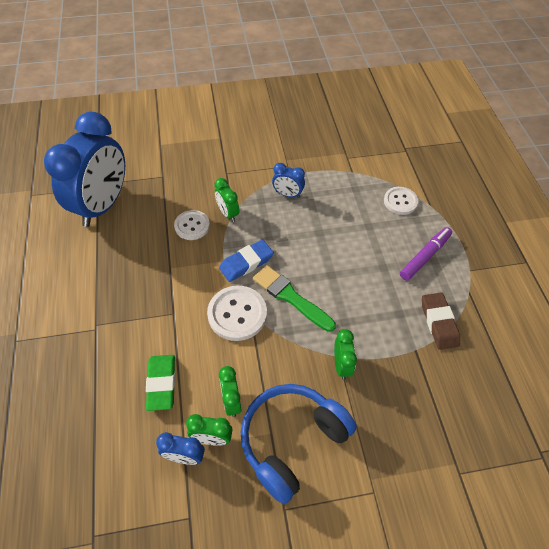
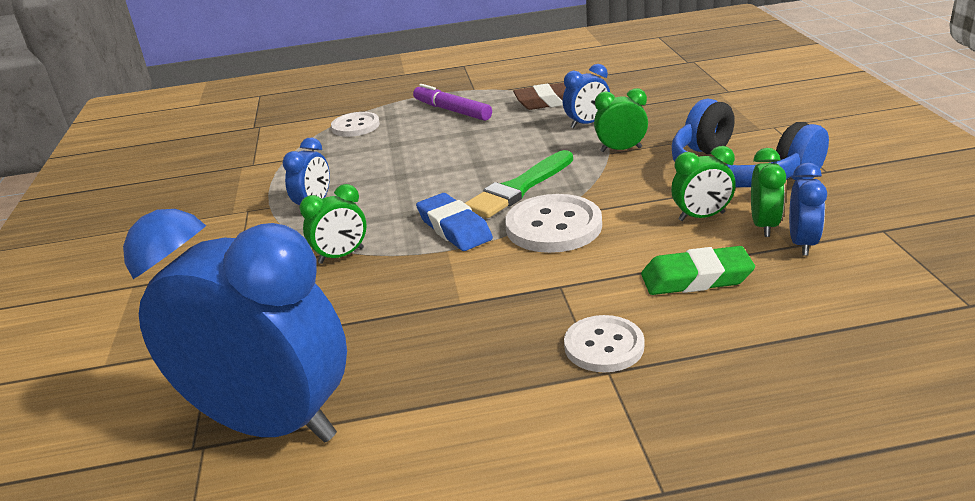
camera: 85 degrees left, 25 degrees down
white button [174,210,210,240] -> white button moved to [564,315,644,373]
none -> blue clock [563,64,610,128]

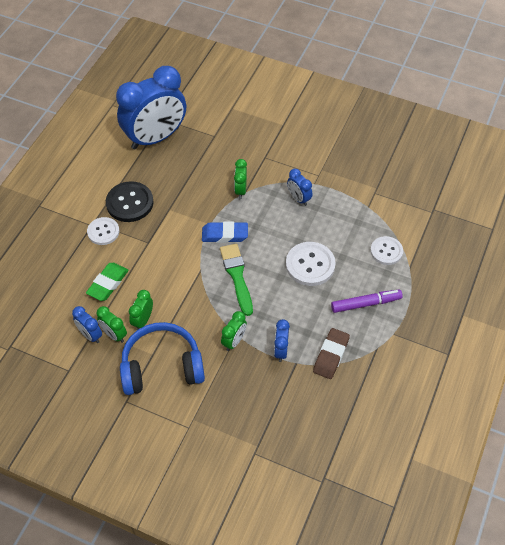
camera: 120 degrees right, 25 degrees up
white button [505,194,602,253] -> white button moved to [286,242,336,286]
none -> black button [106,181,154,222]

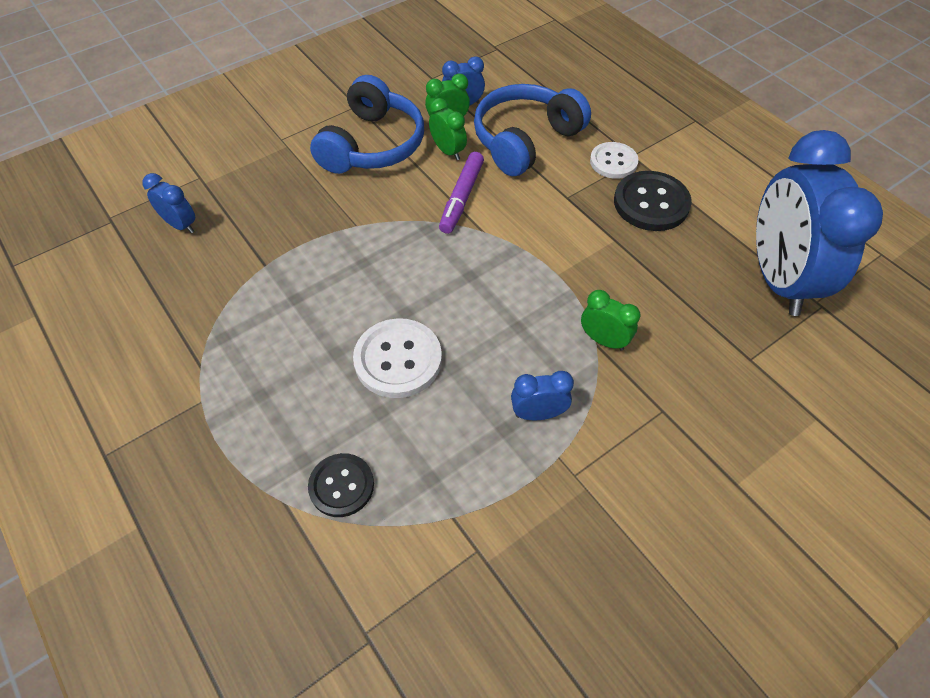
camera: 120 degrees right, 0 degrees up
green eraser [86,263,129,301] -> blue headphones [474,84,591,176]
blue eraser [202,221,248,243] -> none
green brush [220,244,253,316] -> none
green clock [221,311,247,351] -> none
blue clock [274,319,290,362] -> blue clock moved to [142,173,195,233]
brown eraser [313,328,350,379] -> none
purple marker [331,290,403,313] -> purple marker moved to [439,152,484,234]
white button [370,236,403,265] -> black button [308,453,374,517]

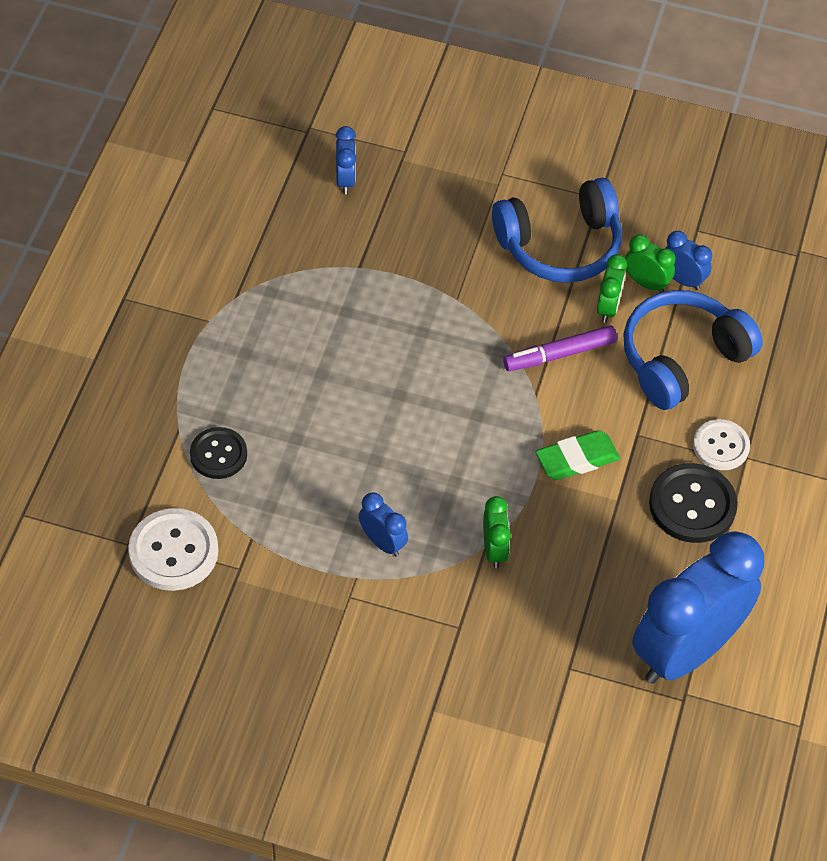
camera: 50 degrees right, 0 degrees up
white button [353,318,442,398] -> white button moved to [128,508,219,591]
blue headphones [474,84,591,176] -> blue headphones turned 45 degrees counterclockwise [623,290,763,410]
none -> green eraser [535,430,620,480]

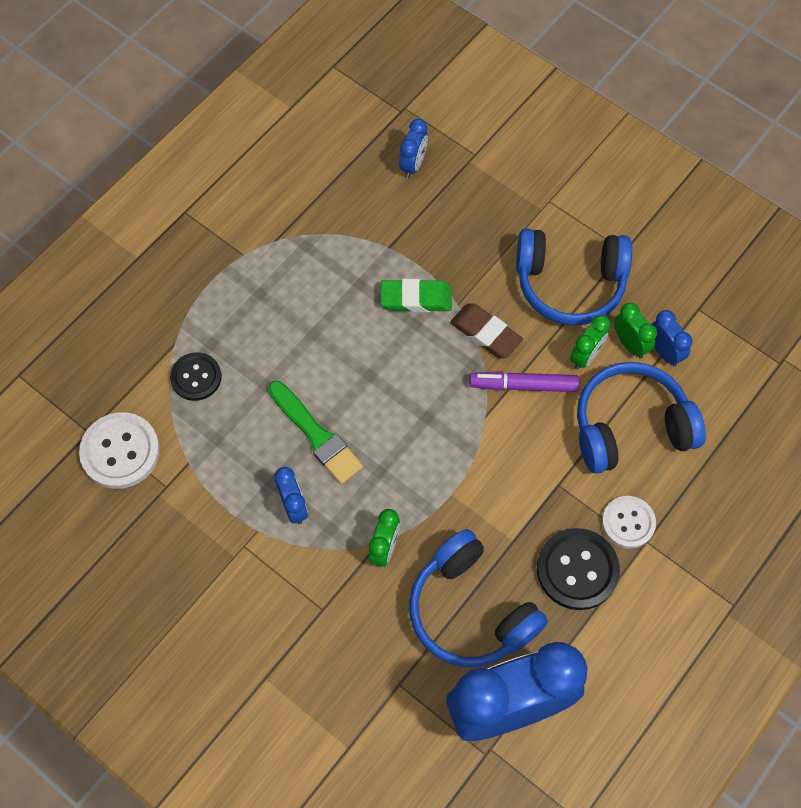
camera: 25 degrees right, 10 degrees up
green eraser [535,430,620,480] -> green eraser moved to [381,279,452,312]
none -> green brush [268,381,363,484]
none -> blue headphones [409,529,548,667]
none -> brown eraser [450,303,523,358]

